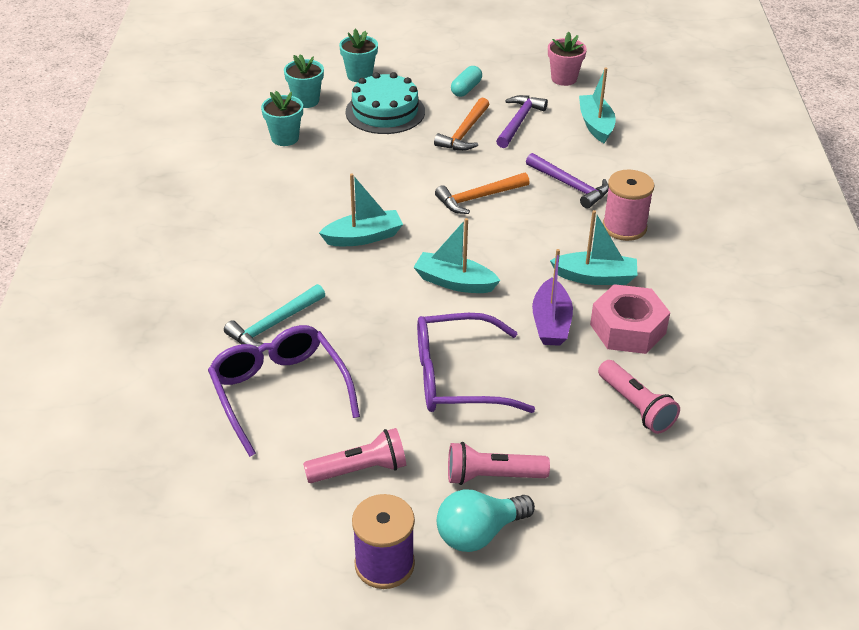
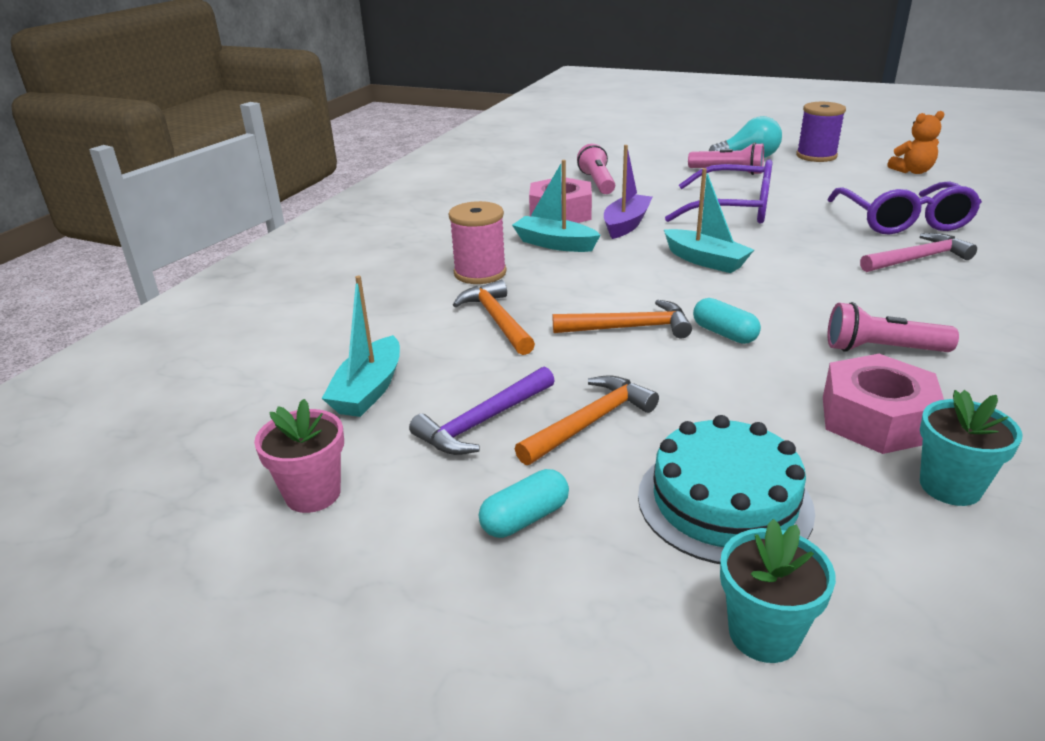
camera: 155 degrees left, 10 degrees down
turquoise hammer [224,284,325,347] -> pink hammer [860,233,977,272]
turquoise flower pot [284,54,324,108] -> none
pink flashlight [303,428,406,483] -> pink flashlight moved to [827,302,959,352]
turquoise boat [319,173,403,246] -> none
purple hammer [526,153,609,209] -> orange hammer [453,280,535,355]
none -> turquoise capsule [693,298,761,344]
none -> pink nut [823,354,944,454]
none -> orange teddy bear [888,111,944,174]

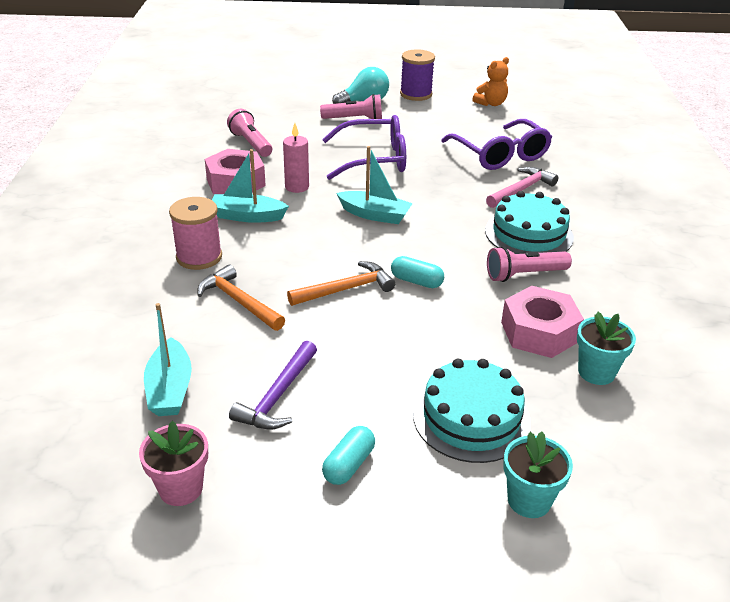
camera: 25 degrees left, 5 degrees up
orange hammer [515,375,659,465] -> none
purple boat [604,145,652,239] -> pink candle [283,123,309,193]
none -> turquoise cake [485,191,574,254]

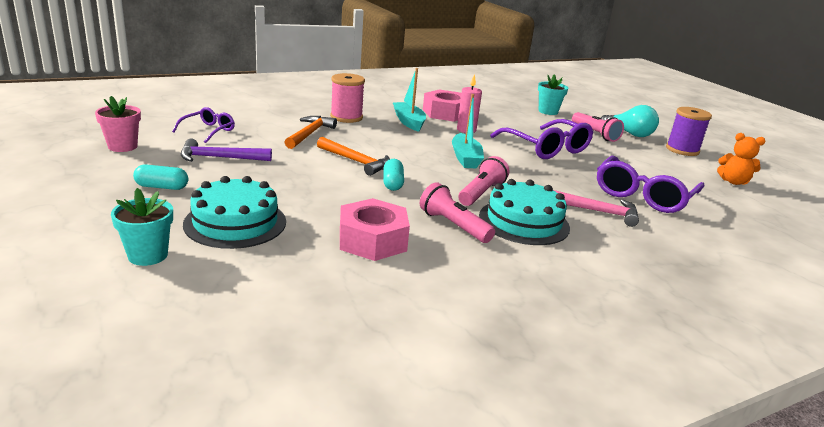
camera: 60 degrees right, 10 degrees down
turquoise boat [144,303,192,416] -> purple glasses [172,107,235,143]
pink flashlight [227,109,272,157] -> pink flashlight moved to [458,156,509,206]
turquoise flower pot [577,312,636,385] -> turquoise flower pot moved to [538,75,568,115]

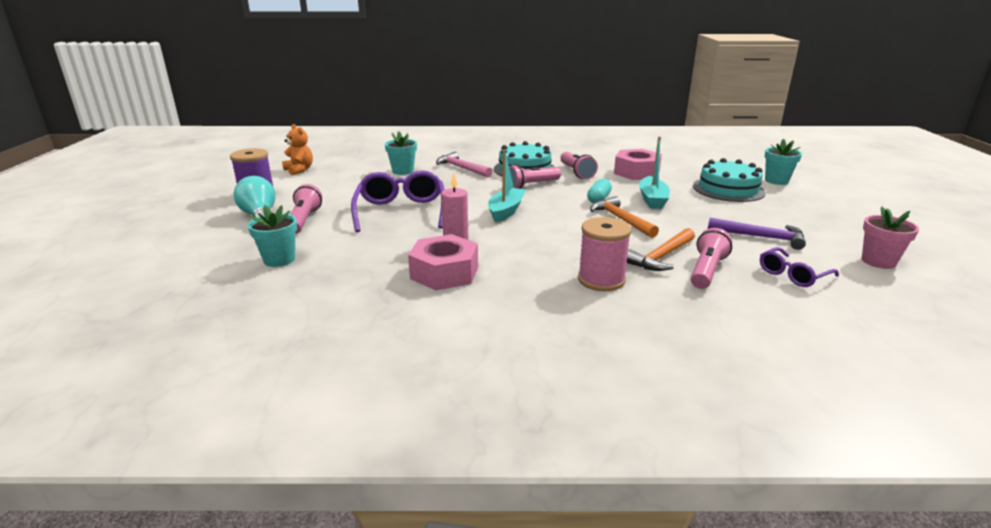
camera: 150 degrees left, 0 degrees up
turquoise capsule [133,164,188,190] -> none
turquoise boat [393,68,426,132] -> turquoise boat moved to [639,137,670,209]
purple glasses [597,156,705,213] -> turquoise flower pot [385,131,417,175]
none -> pink flashlight [691,228,732,289]

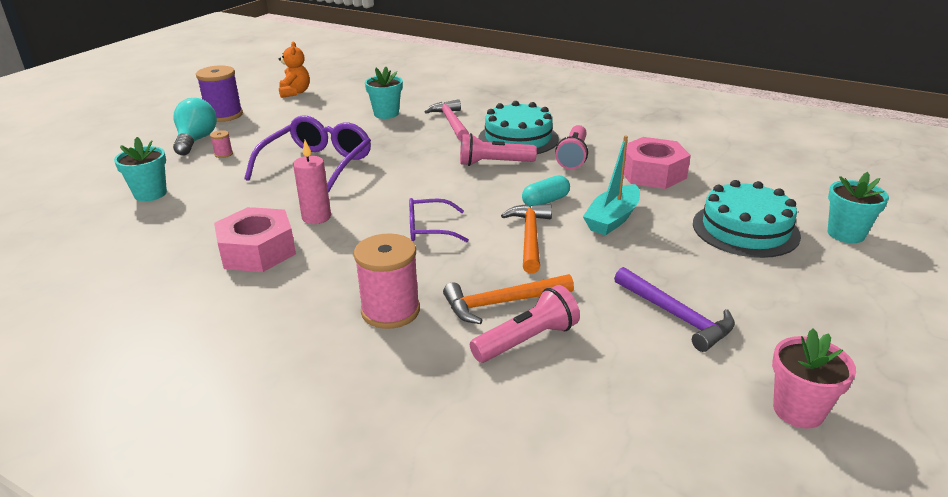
camera: 30 degrees right, 5 degrees up
pink flashlight [290,184,322,234] -> pink spool [210,130,233,158]
turquoise boat [488,150,526,223] -> none
purple glasses [760,247,839,287] -> purple glasses moved to [409,198,469,242]

